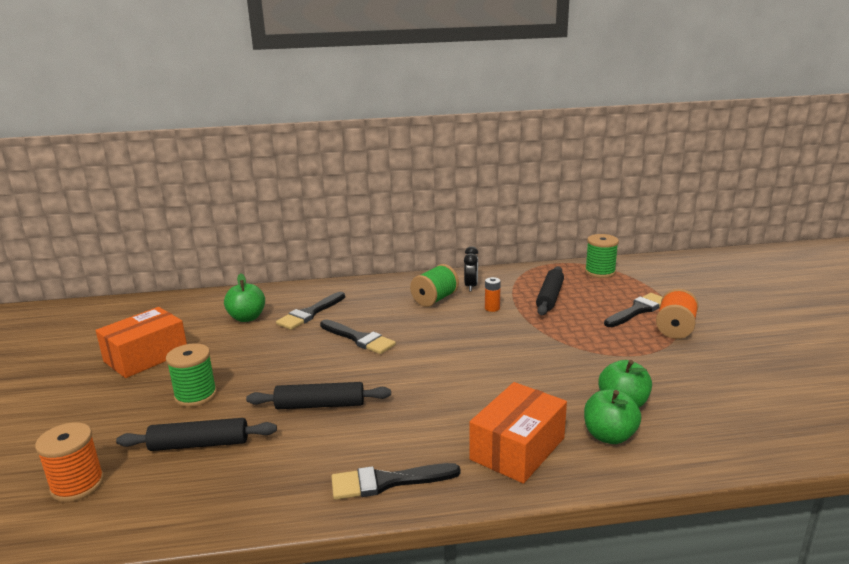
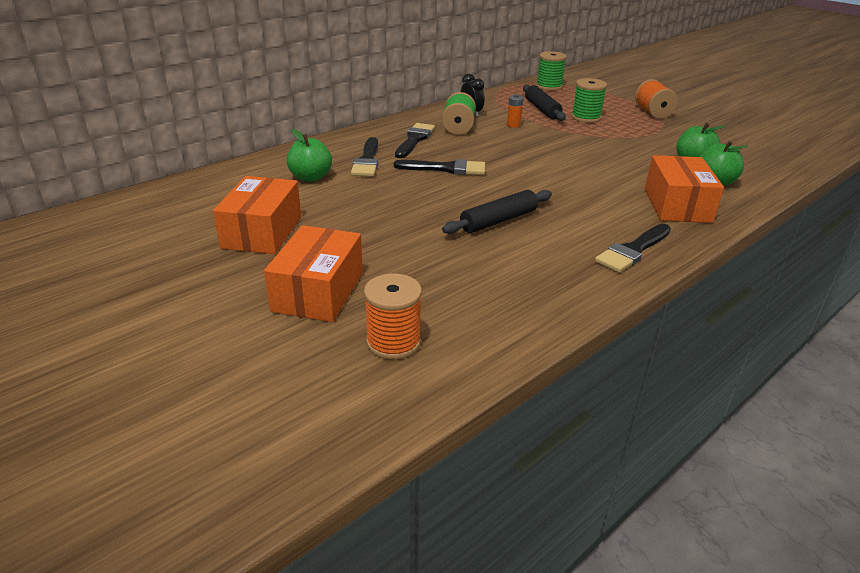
camera: 35 degrees left, 10 degrees up
black rolling pin [116,418,277,451] -> none
green spool [166,343,217,407] -> green spool moved to [571,78,607,123]
black brush [604,293,663,327] -> black brush moved to [395,123,435,158]
none -> orange box [264,225,363,322]

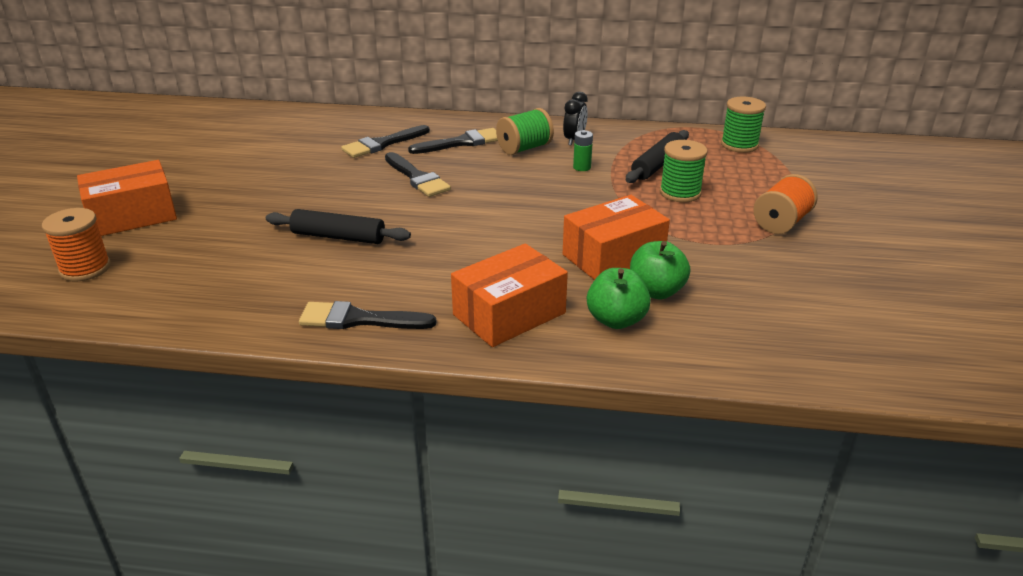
camera: 50 degrees right, 0 degrees up
orange box [213,176,301,254] -> orange box moved to [563,195,670,280]
green apple [287,129,332,182] -> none
orange battery [507,94,523,128] -> green battery [573,130,593,171]

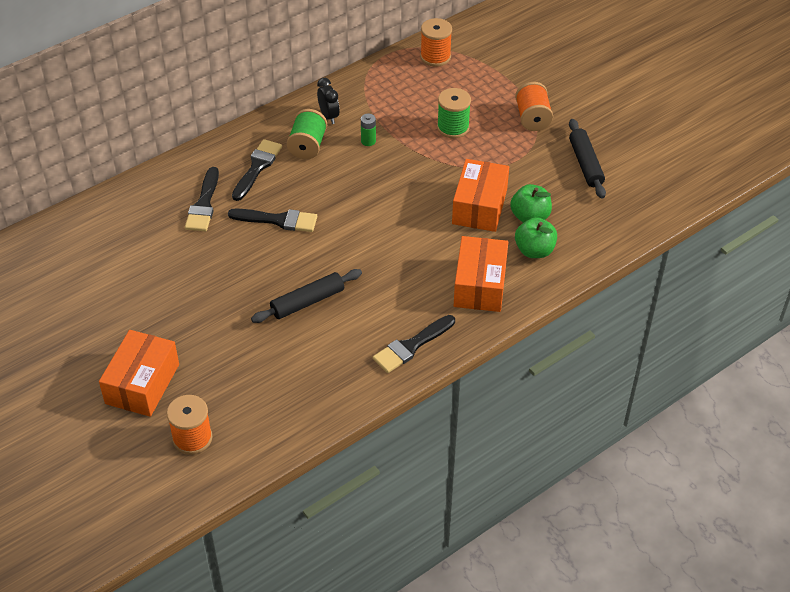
camera: 45 degrees left, 15 degrees up
black rolling pin [626,130,689,183] -> black rolling pin moved to [569,119,606,199]
green spool [721,97,766,153] -> orange spool [420,18,452,67]

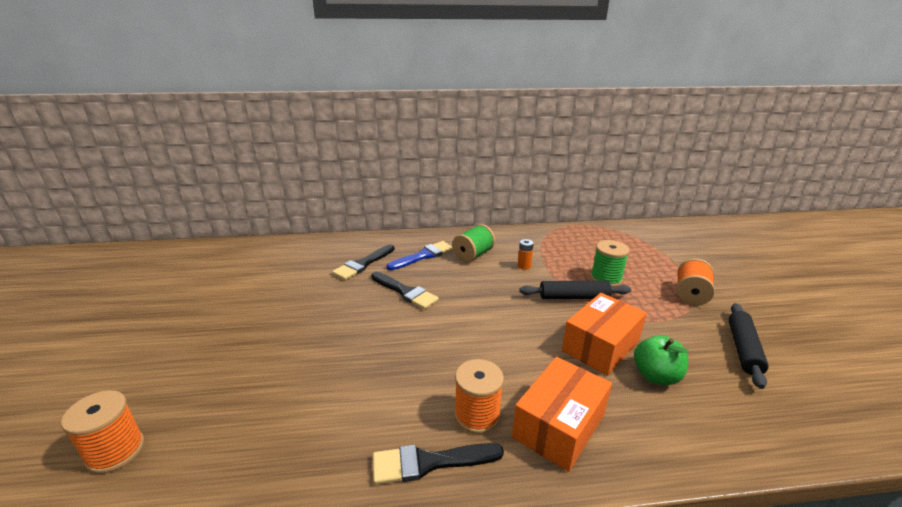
camera: 30 degrees right, 20 degrees down
orange box [99,330,179,417] -> none
black brush [232,139,282,201] -> blue brush [387,241,453,270]
black rolling pin [251,269,362,323] -> black rolling pin moved to [519,281,631,299]
black clock [317,78,340,124] -> none
green battery [361,114,376,146] -> orange battery [518,239,534,270]
orange spool [420,18,452,67] -> orange spool moved to [454,359,504,434]
green apple [515,217,557,258] -> none

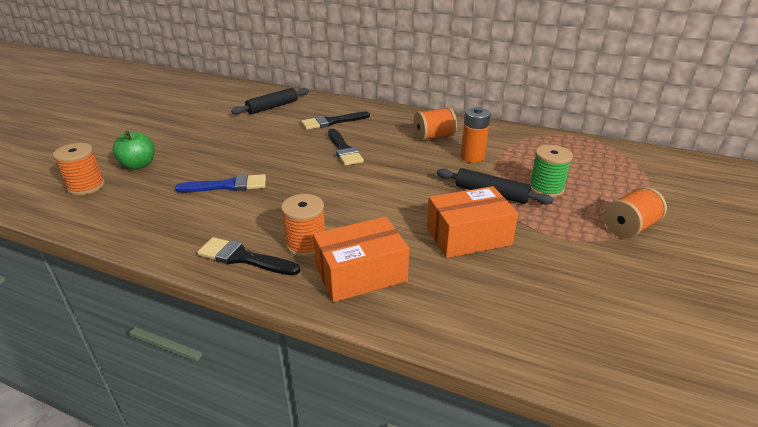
camera: 30 degrees right, 5 degrees up
blue brush [387,241,453,270] -> blue brush moved to [175,174,266,193]
green spool [452,224,495,262] -> orange spool [413,107,457,141]
orange battery [518,239,534,270] -> orange battery [461,107,491,163], size x1.68
green apple [634,335,689,385] -> green apple moved to [113,131,155,170]
black rolling pin [728,303,769,389] -> black rolling pin moved to [231,88,309,115]

